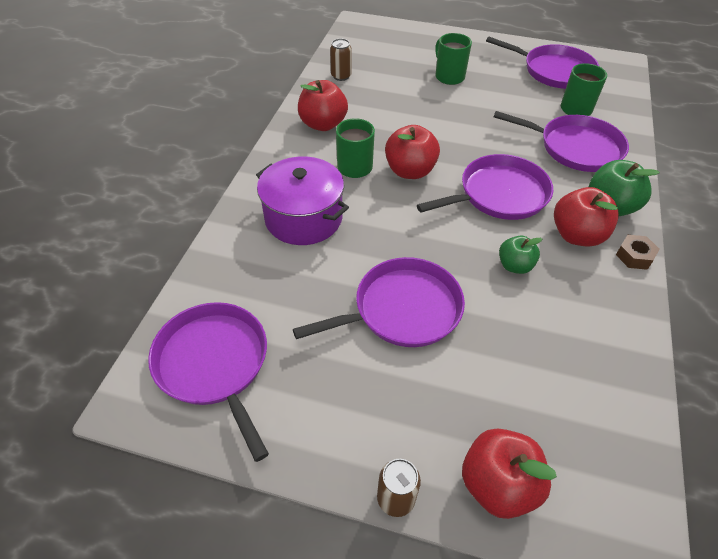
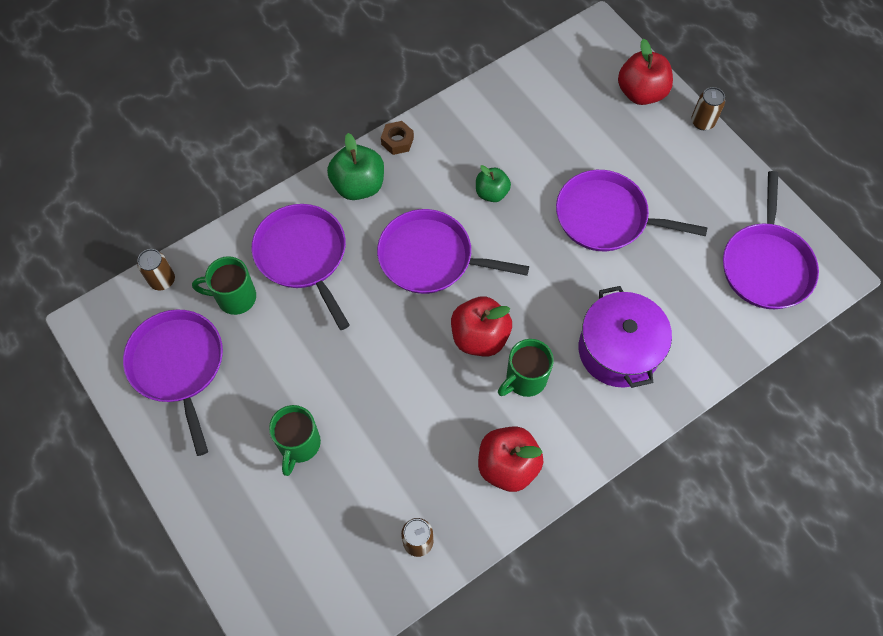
camera: 140 degrees left, 15 degrees up
red apple [554,187,619,247] -> none
none -> brown can [137,249,175,290]

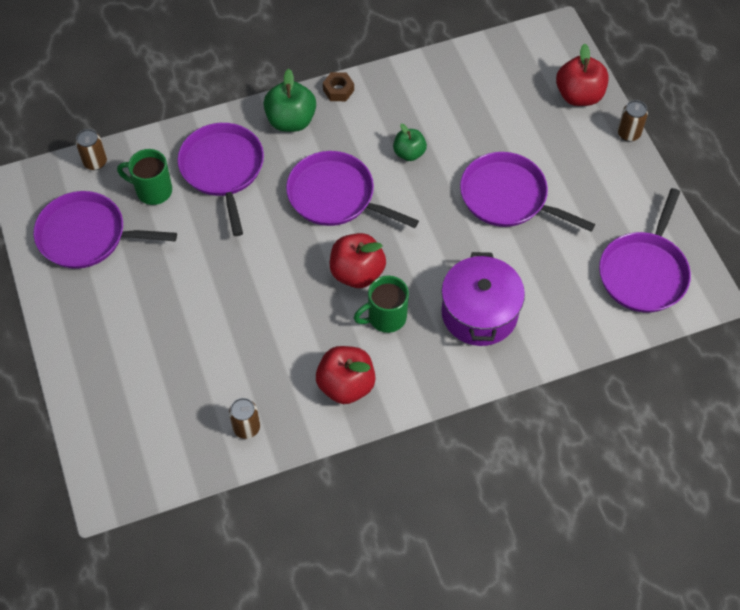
camera: 15 degrees right, 5 degrees down
purple pan [123,310,223,456] -> purple pan turned 75 degrees counterclockwise [34,191,177,269]
green mug [269,405,321,476] -> none

